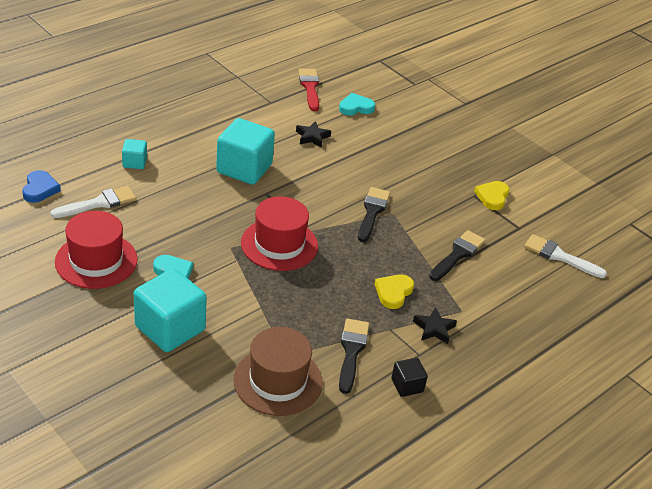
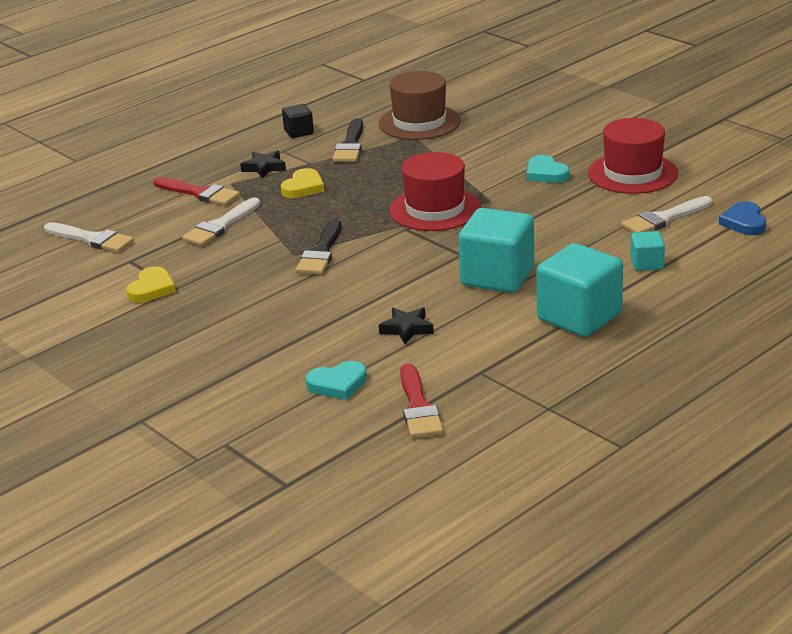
camera: 175 degrees left, 10 degrees down
turquoise cube [134,268,207,352] -> turquoise cube moved to [537,243,623,337]
black brush [429,230,485,281] -> white brush [182,197,260,246]
none -> red brush [153,177,240,206]

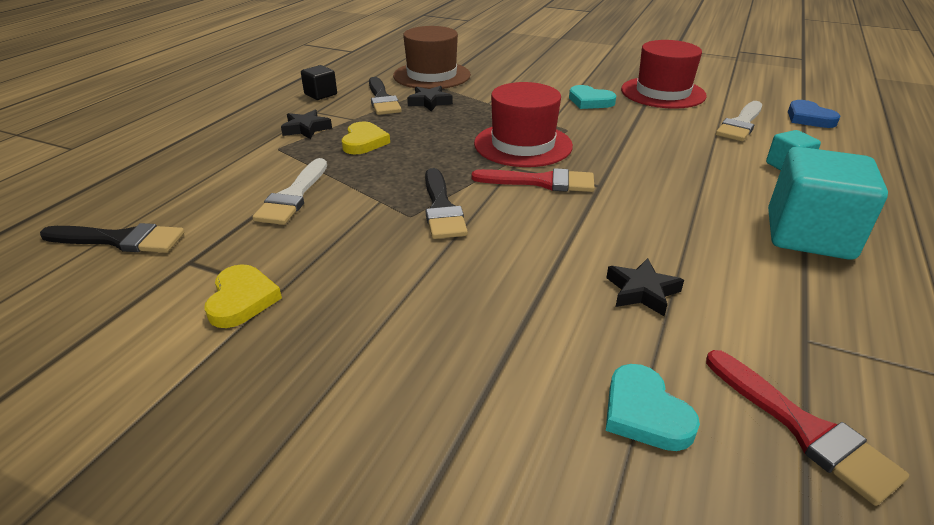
camera: 25 degrees left, 5 degrees up
white brush [44,222,134,252] -> black brush [40,223,184,253]
red brush [153,177,240,206] -> red brush moved to [471,168,595,192]
turquoise heart [306,361,367,400] -> turquoise heart turned 105 degrees clockwise [606,364,700,451]
turquoise cube [458,208,534,293] -> none
none -> black star [407,86,453,111]

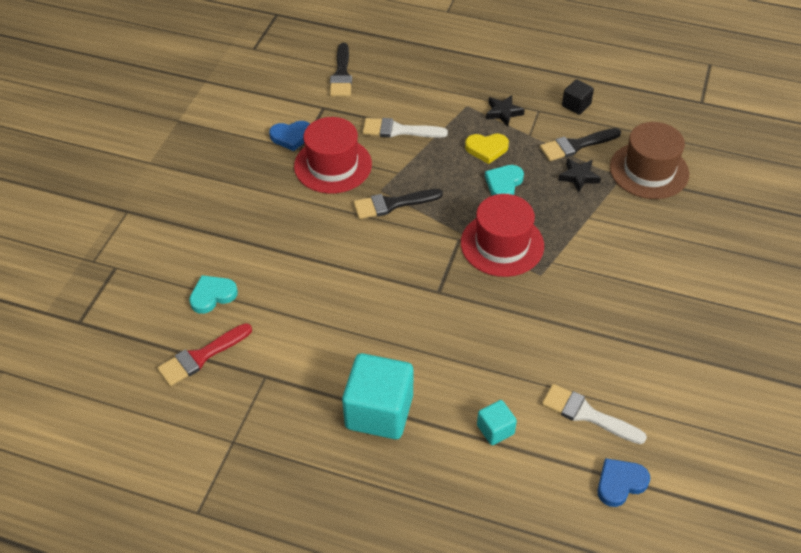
camera: 85 degrees right, 15 degrees up
yellow heart [204,264,282,328] -> blue heart [269,121,310,151]
red brush [471,168,595,192] -> none
turquoise heart [569,85,616,109] -> turquoise heart moved to [485,165,524,196]
black star [606,258,684,316] -> none
red hat [621,40,707,109] -> red hat moved to [294,117,372,194]

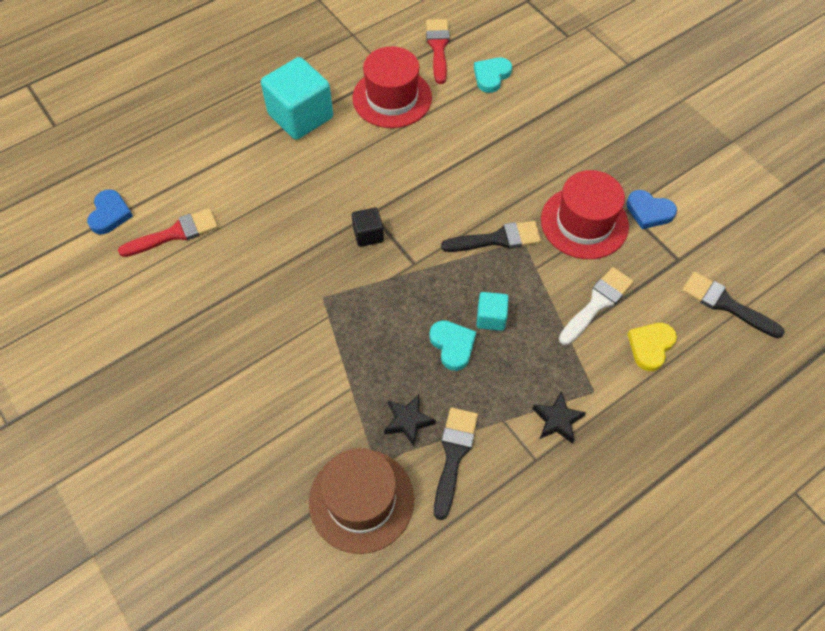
camera: 125 degrees right, 10 degrees up
turquoise heart [189,275,238,314] -> turquoise heart turned 150 degrees counterclockwise [474,58,512,93]
blue heart [269,121,310,151] -> blue heart turned 90 degrees counterclockwise [626,190,677,229]
black brush [353,189,443,219] -> black brush turned 60 degrees clockwise [441,221,541,252]
red hat [461,194,544,277] -> red hat moved to [352,46,432,128]
yellow heart [465,134,509,164] -> yellow heart moved to [628,323,677,371]
turquoise cube [477,400,517,445] -> turquoise cube moved to [476,292,509,331]
white brush [542,384,647,444] -> red brush [118,208,218,257]
black cube [562,80,594,115] -> black cube moved to [352,208,384,247]

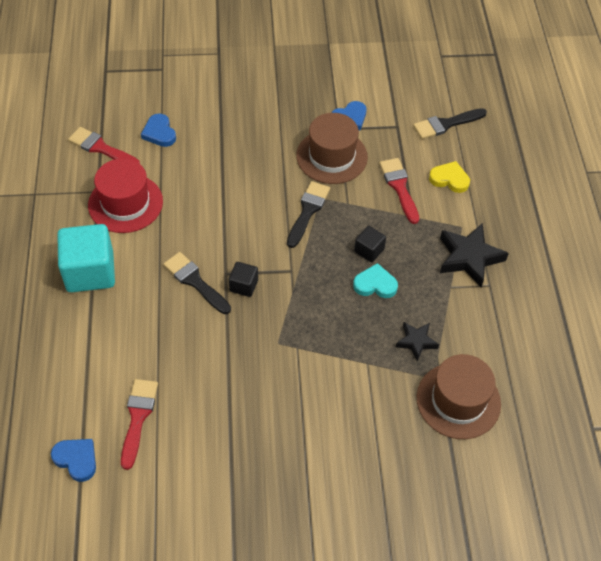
camera: 60 degrees left, 5 degrees down
black brush [434,408,478,520] -> black brush moved to [163,252,231,314]
turquoise heart [474,58,512,93] -> blue heart [141,114,176,147]
turquoise cube [476,292,509,331] -> black cube [354,226,386,262]
black star [532,392,586,444] -> black star [440,223,509,287], size x1.74
red hat [541,170,629,259] -> brown hat [296,113,368,184]
white brush [559,267,634,345] -> red brush [379,158,419,224]
yellow heart [628,323,677,371] -> yellow heart turned 135 degrees clockwise [429,161,470,193]

